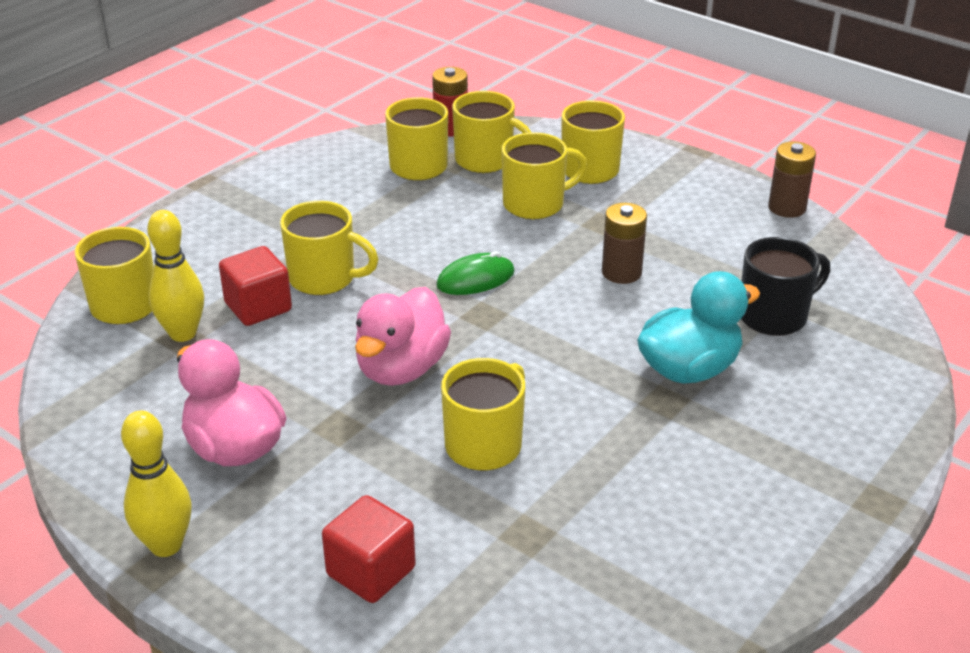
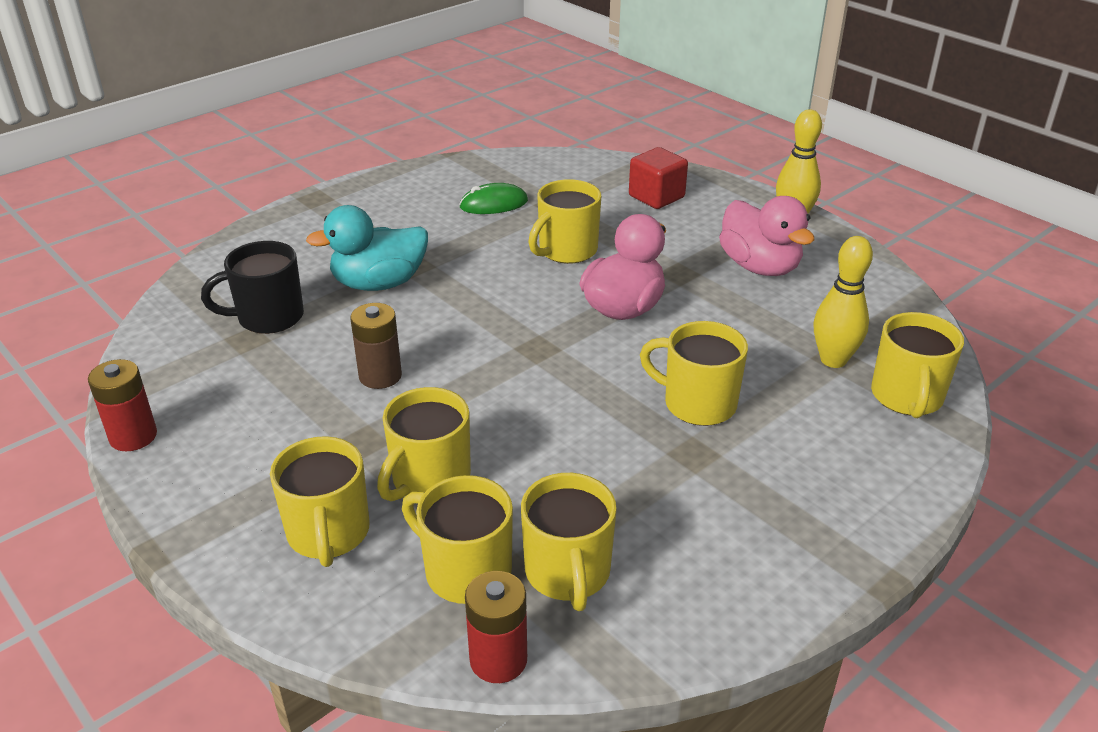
camera: 170 degrees left, 0 degrees up
red cube [219,246,292,326] -> none
green mouse [436,251,515,295] -> green mouse moved to [459,183,528,214]
yellow mug [502,132,587,219] -> yellow mug turned 45 degrees counterclockwise [377,387,471,501]
brown battery [768,141,816,218] -> red battery [88,359,157,451]

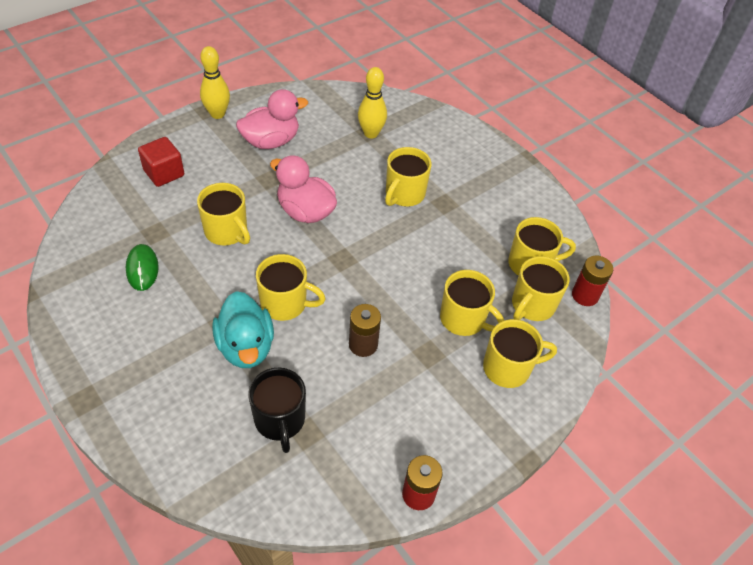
camera: 90 degrees left, 15 degrees up
yellow mug [871,312,964,418] -> yellow mug moved to [256,254,326,321]

